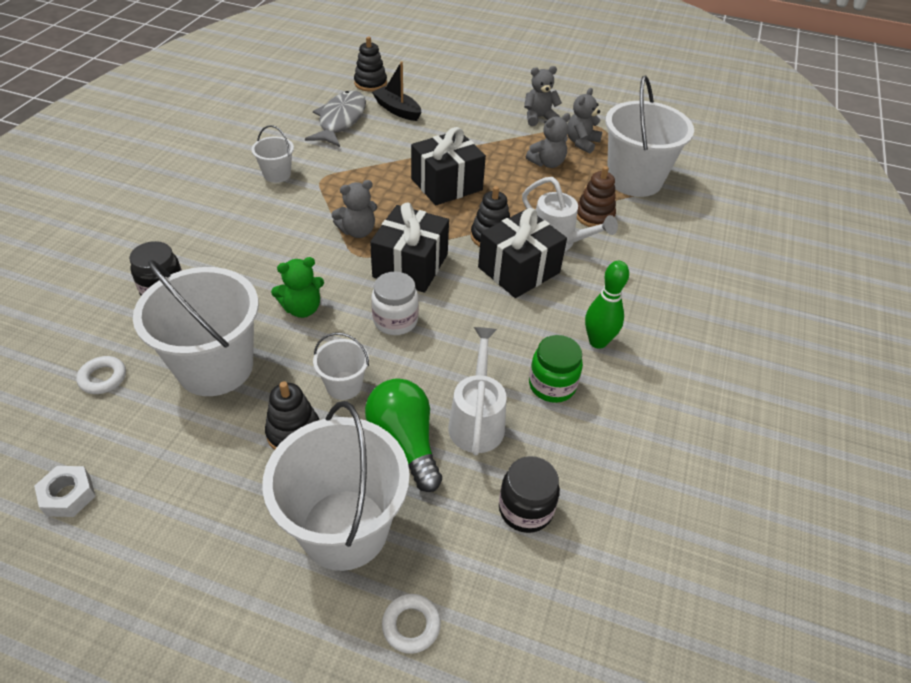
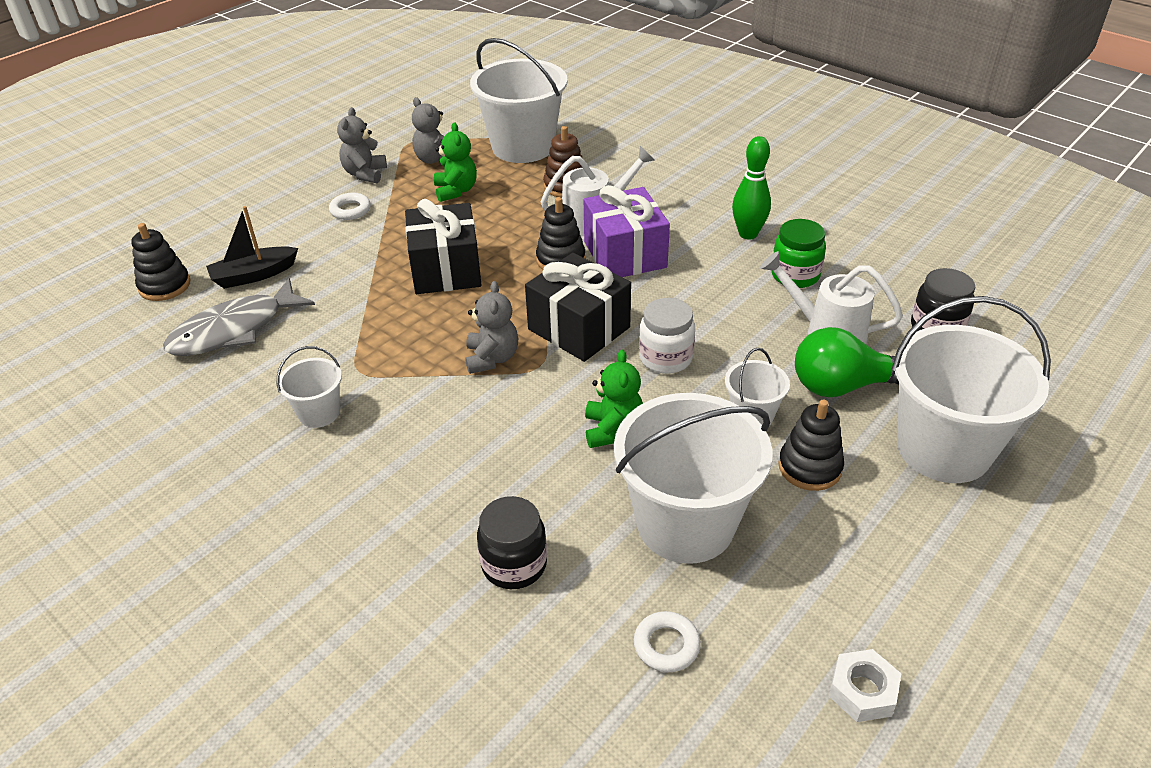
camera: 65 degrees left, 5 degrees down
grey fish [305,90,366,147] -> grey fish turned 75 degrees counterclockwise [163,278,315,356]
white ring [382,594,441,654] -> white ring moved to [329,193,371,220]
black gift [478,208,567,298] -> purple gift [584,185,670,277]
grey teddy bear [526,113,570,168] -> green teddy bear [434,122,477,202]

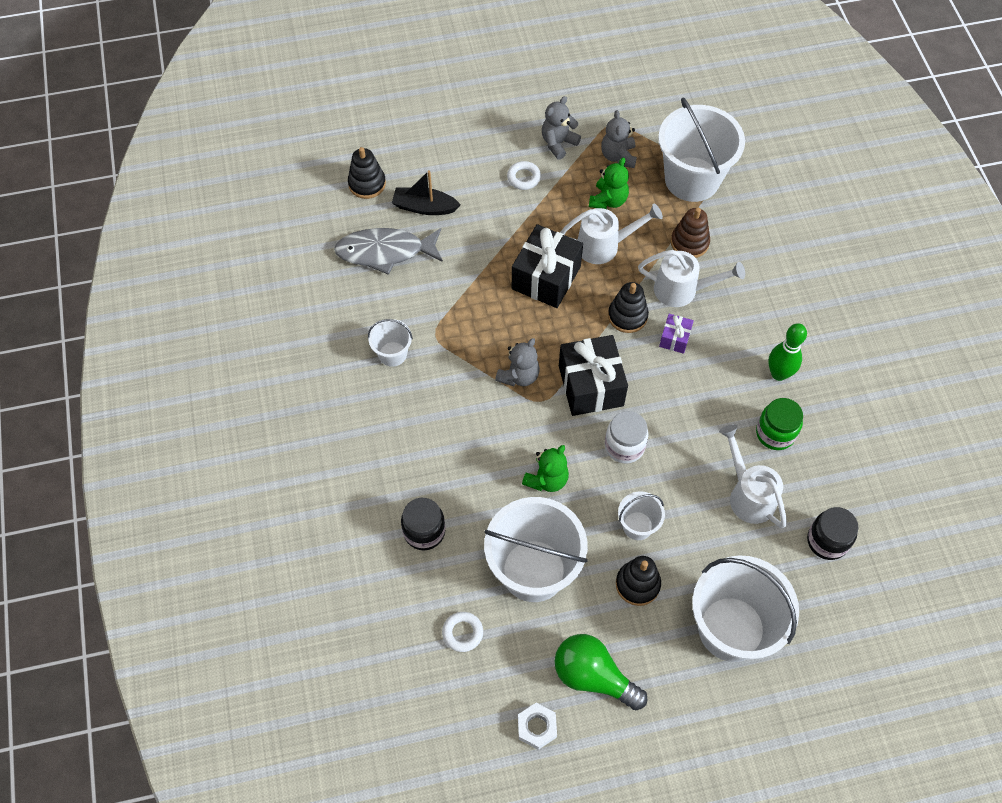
camera: 35 degrees right, 20 degrees up
purple gift [584,185,670,277] -> purple gift [659,314,694,354], size x0.49
green light bulb [795,327,899,397] -> green light bulb moved to [554,634,647,710]
none -> white watering can [560,204,663,264]

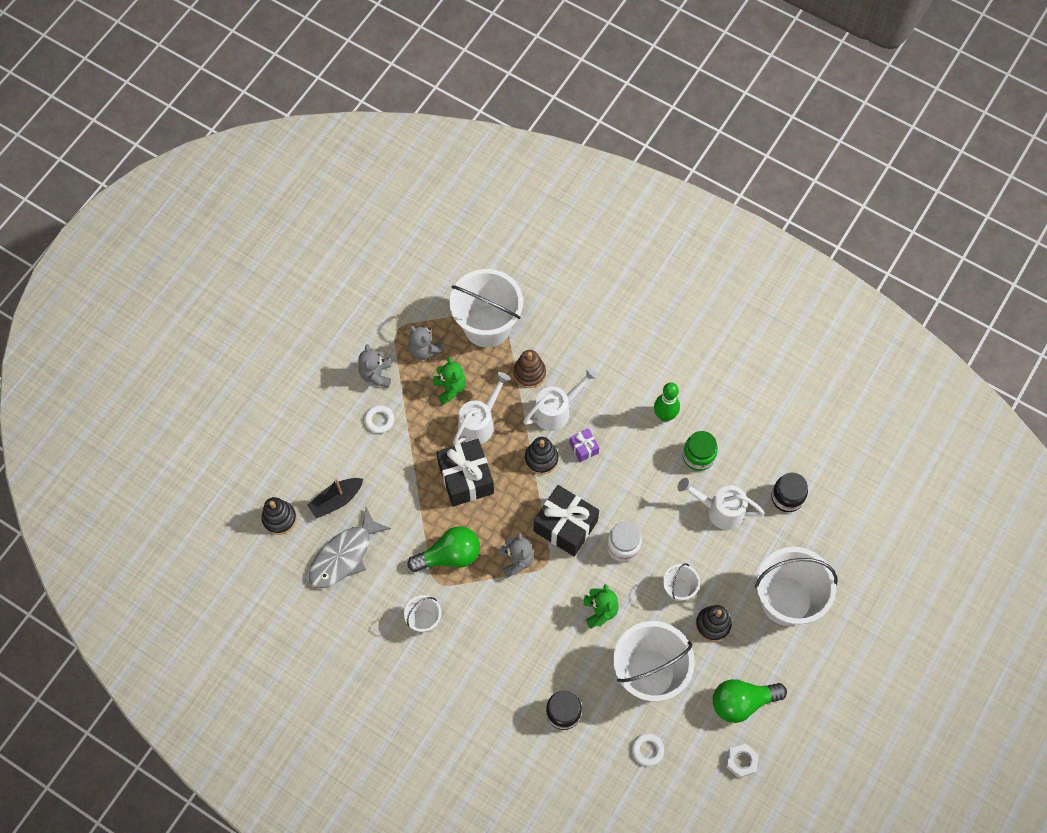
camera: 45 degrees left, 5 degrees up
none -> green light bulb [407,526,480,572]

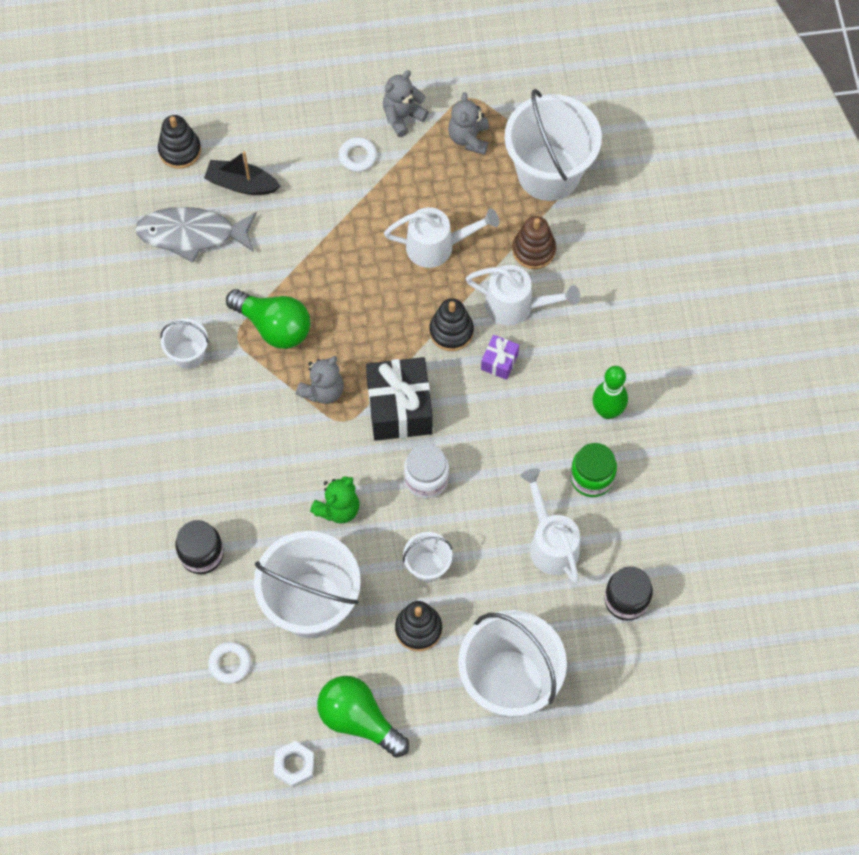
camera: 50 degrees right, 0 degrees up
green teddy bear [433,357,466,405] -> none
black gift [436,439,494,507] -> none

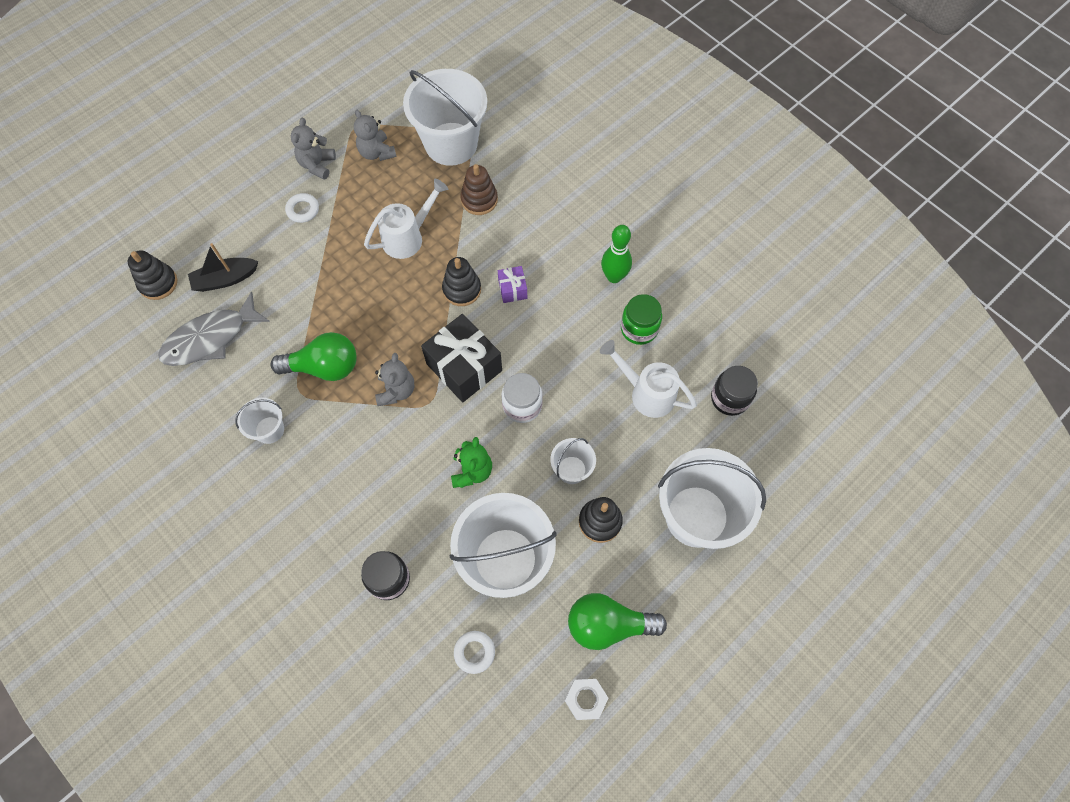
camera: 35 degrees left, 0 degrees up
white watering can [466,265,580,325] -> none

